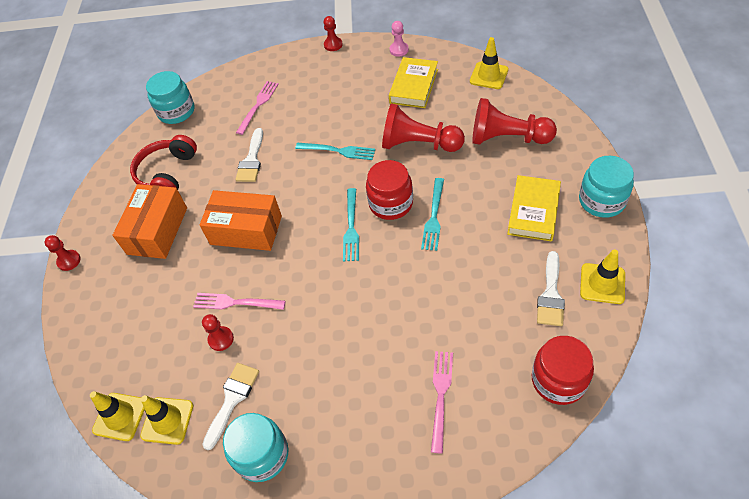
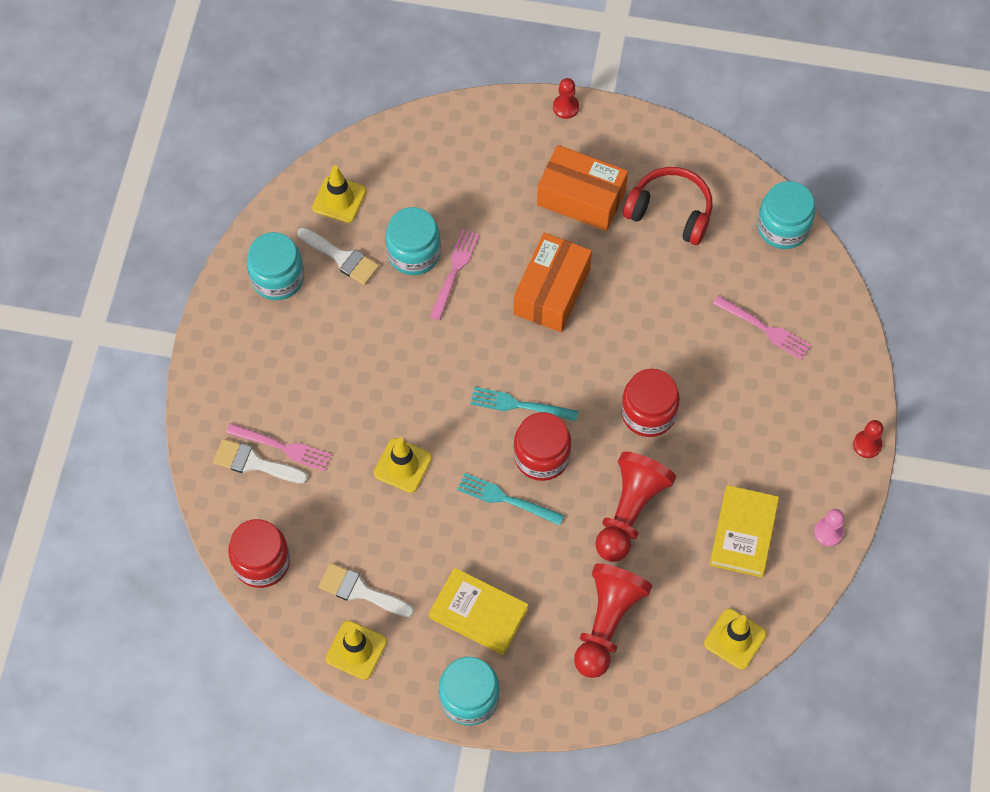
camera: 95 degrees right, 10 degrees up
yellow traffic cone [90,391,145,441] -> yellow traffic cone moved to [374,437,432,493]
red pawn [202,314,234,351] -> turquoise jar [385,207,441,275]
white brush [236,128,263,182] -> white brush moved to [213,439,308,483]
turquoise fork [295,143,375,160] -> red jar [621,369,680,437]
yellow book [389,57,438,108] -> yellow book turned 75 degrees clockwise [710,485,779,577]

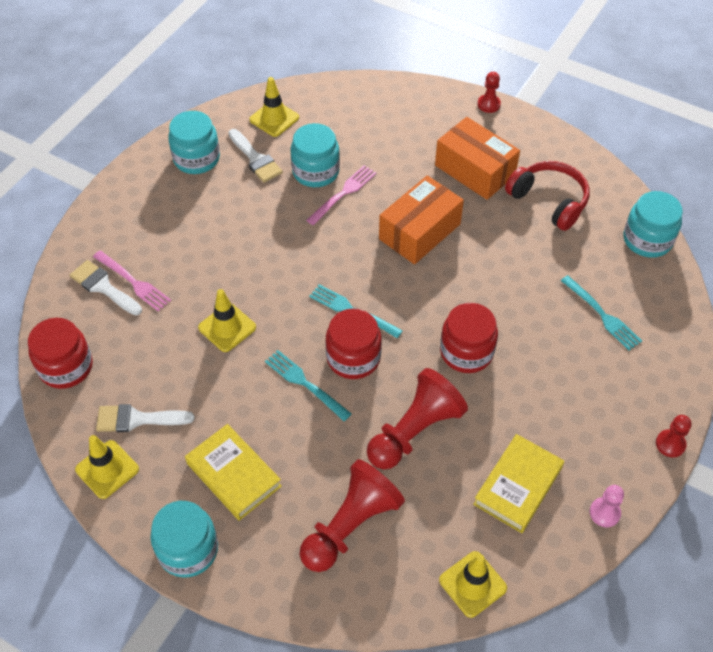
camera: 20 degrees right, 10 degrees down
white brush [318,563,414,617] -> white brush turned 45 degrees counterclockwise [96,404,194,432]
pink fork [713,295,811,360] -> turquoise fork [561,275,642,350]

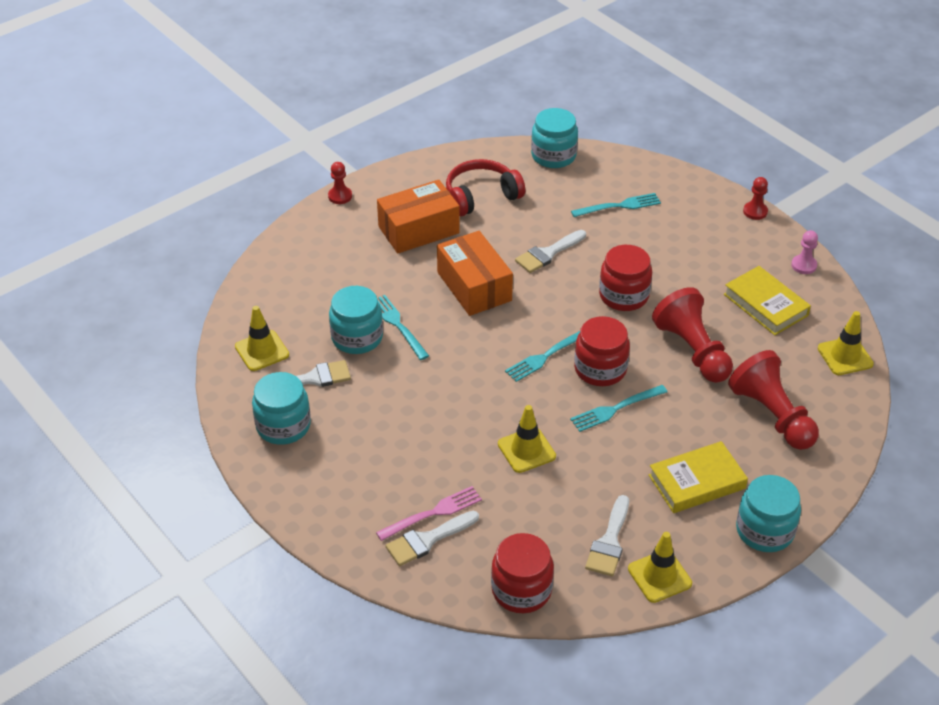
camera: 70 degrees left, 10 degrees down
pink fork [306,165,377,225] -> turquoise fork [378,295,429,360]
none -> white brush [515,230,586,273]

